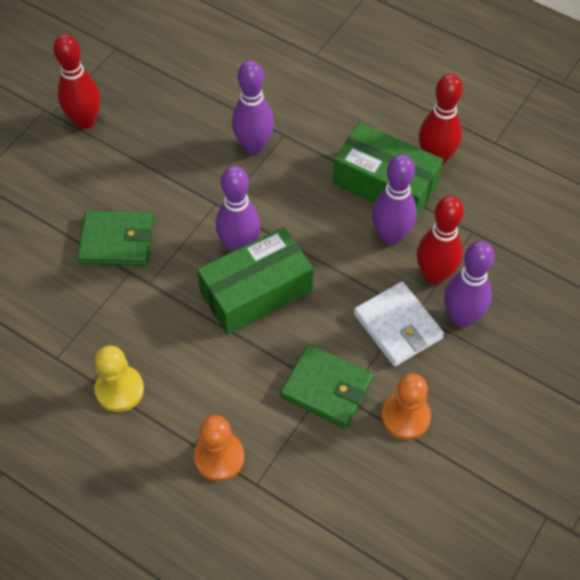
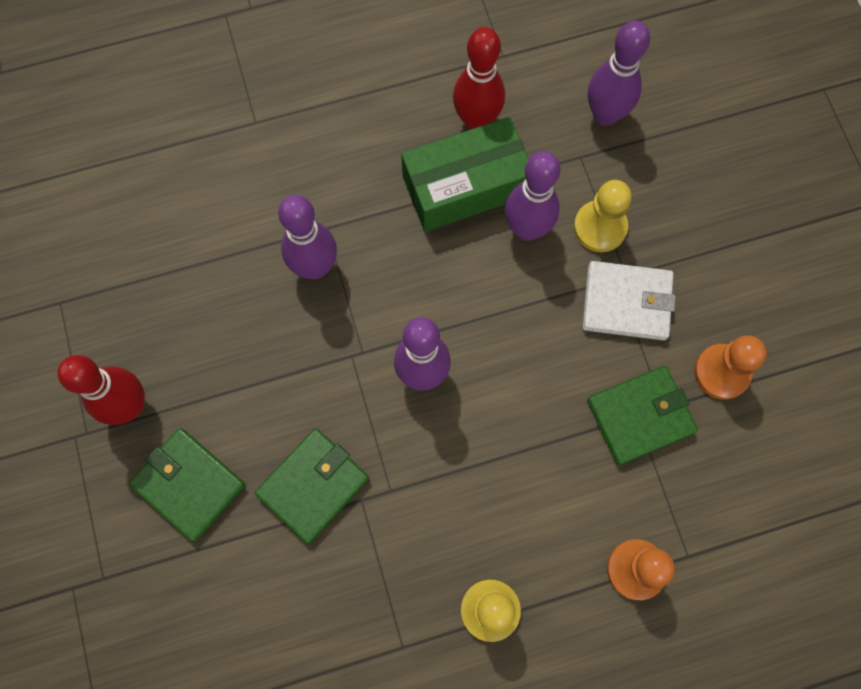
camera: 50 degrees left, 15 degrees up
green box [197,227,313,334] -> none
red bowling pin [417,196,464,285] -> yellow pawn [574,180,632,252]
purple bowling pin [444,241,495,327] -> purple bowling pin moved to [588,21,650,126]
none -> green wallet [129,428,245,542]

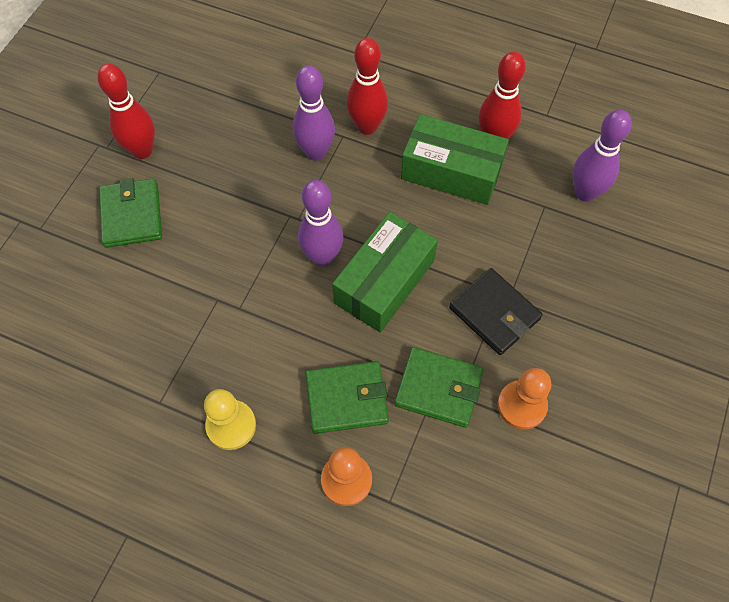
camera: 40 degrees right, 10 degrees down
green wallet [255,428,369,544] -> green wallet moved to [305,361,389,434]
purple bowling pin [505,151,560,241] -> none
yellow pawn [574,180,632,252] -> none
white wallet [583,261,676,341] -> black wallet [449,268,542,355]
none -> green box [332,212,438,333]
none -> red bowling pin [347,38,388,135]

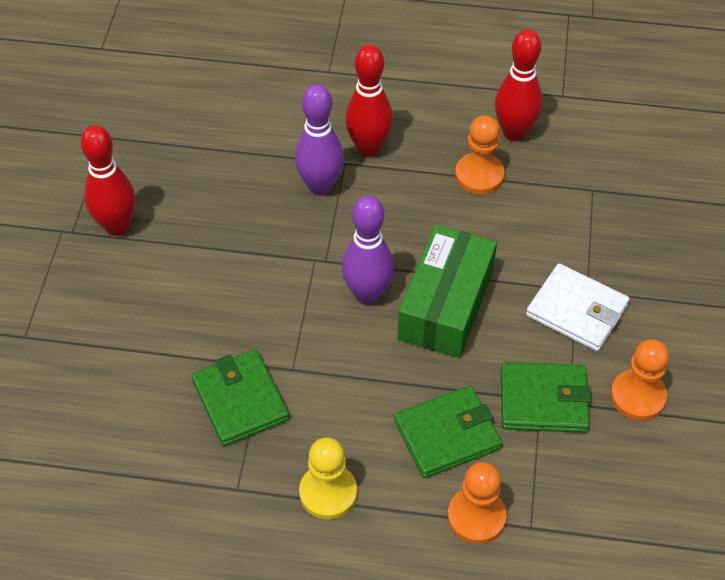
camera: 15 degrees left, 10 degrees down
green wallet [99,178,162,248] -> green wallet moved to [191,349,289,446]
green box [401,114,509,205] -> orange pawn [455,115,505,194]
black wallet [449,268,542,355] -> white wallet [526,263,629,351]
purple bowling pin [573,109,632,202] -> none

